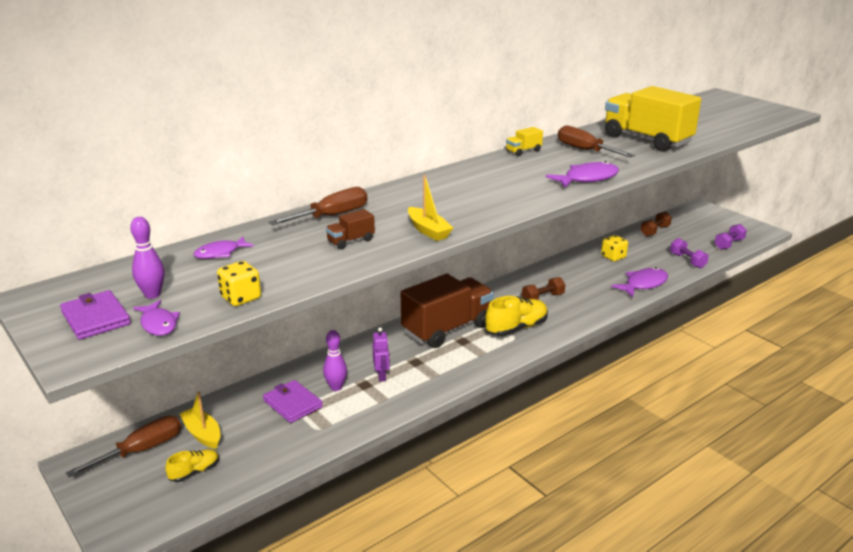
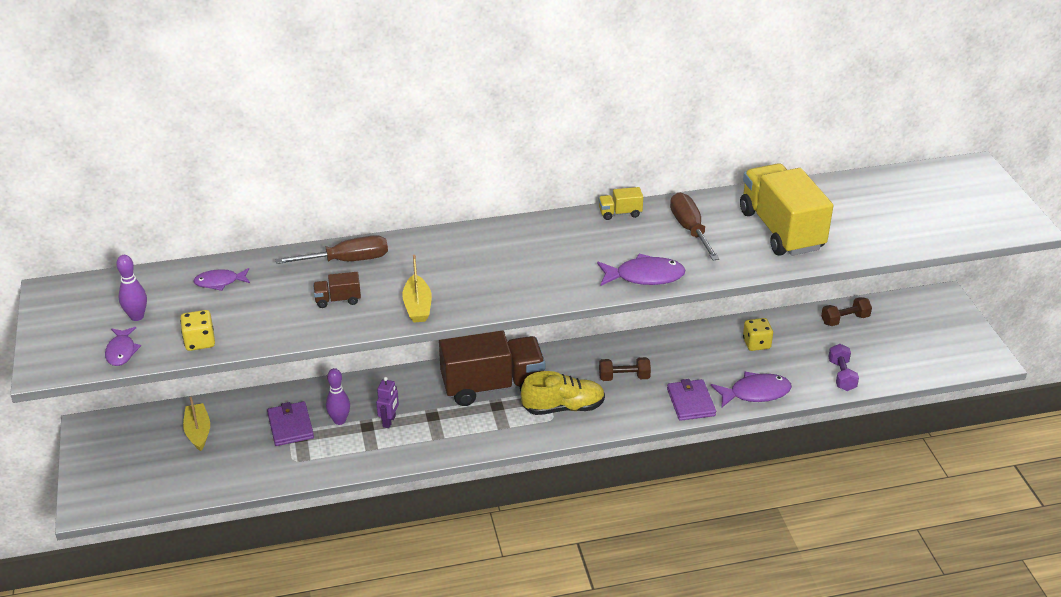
camera: 25 degrees right, 10 degrees up
purple wallet [60,290,131,340] -> purple wallet moved to [667,379,716,421]
brown screwdriver [66,416,181,477] -> none
yellow shoe [165,449,219,482] -> none
purple dumbbell [714,224,747,250] -> none

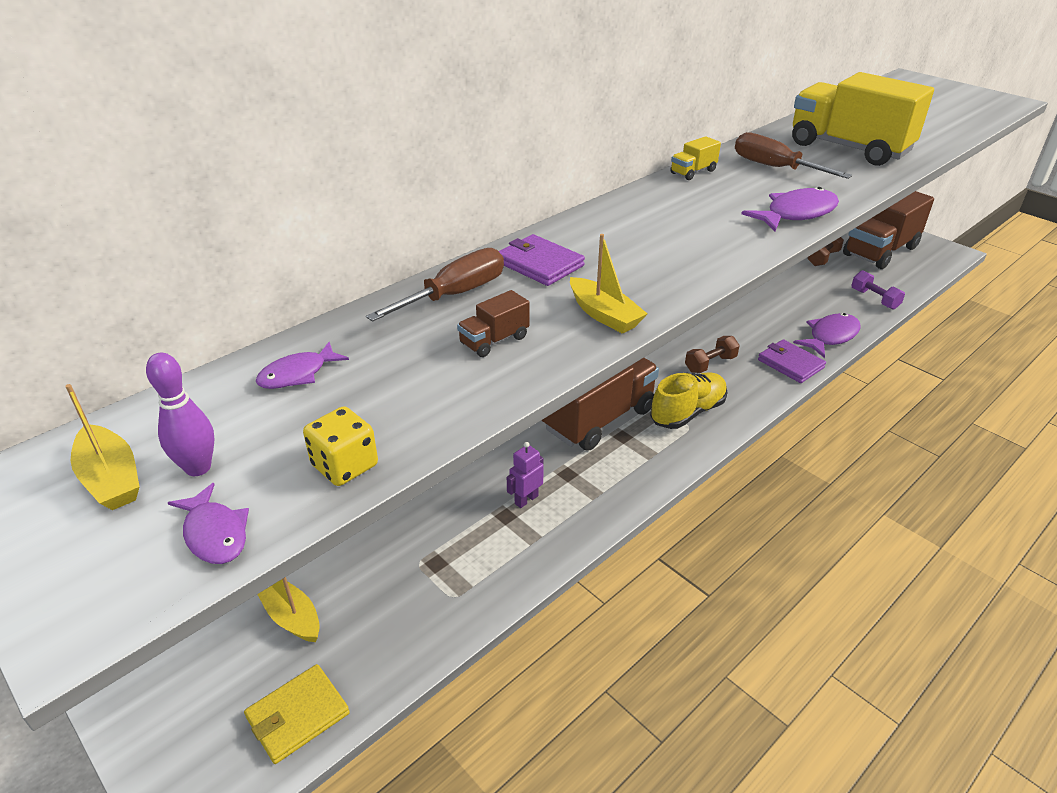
camera: 30 degrees left, 0 degrees up
purple wallet [267,401,314,446] -> purple wallet moved to [499,234,585,286]
purple bowling pin [326,368,350,425] -> none
purple robot [376,377,399,428] -> purple robot turned 120 degrees counterclockwise [507,442,544,508]
yellow dice [743,318,773,351] -> none
none -> yellow boat [65,384,140,510]
none -> yellow wallet [244,664,350,764]
none -> brown truck [843,191,934,269]

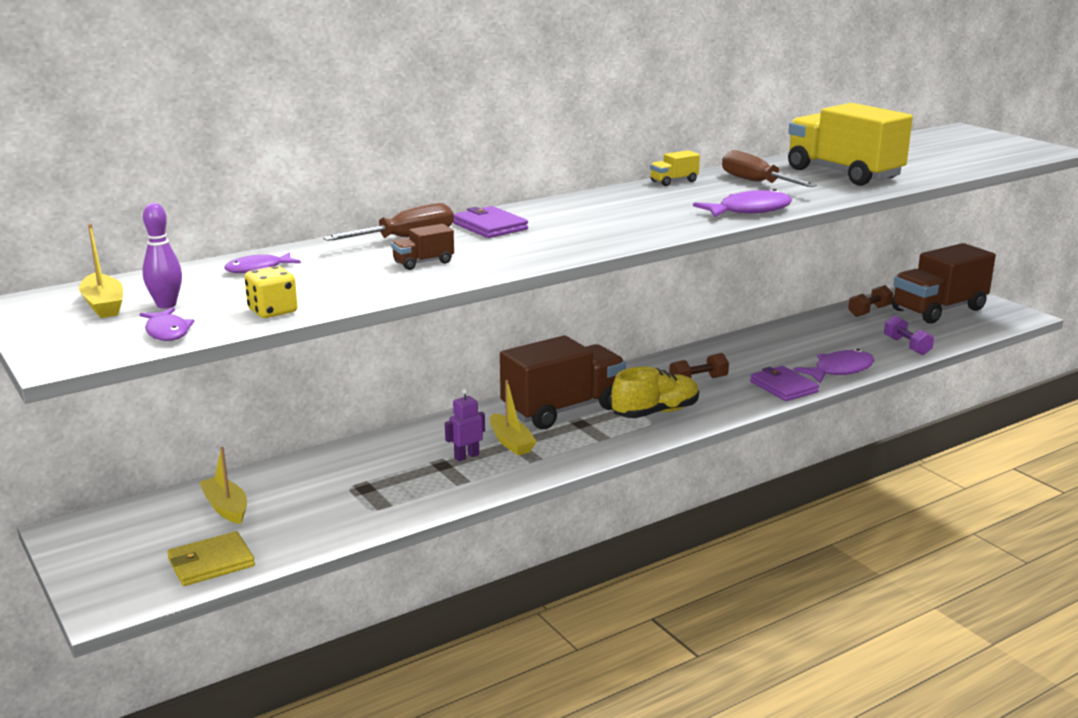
camera: 10 degrees right, 15 degrees down
yellow boat [570,234,647,334] -> yellow boat moved to [490,380,537,455]

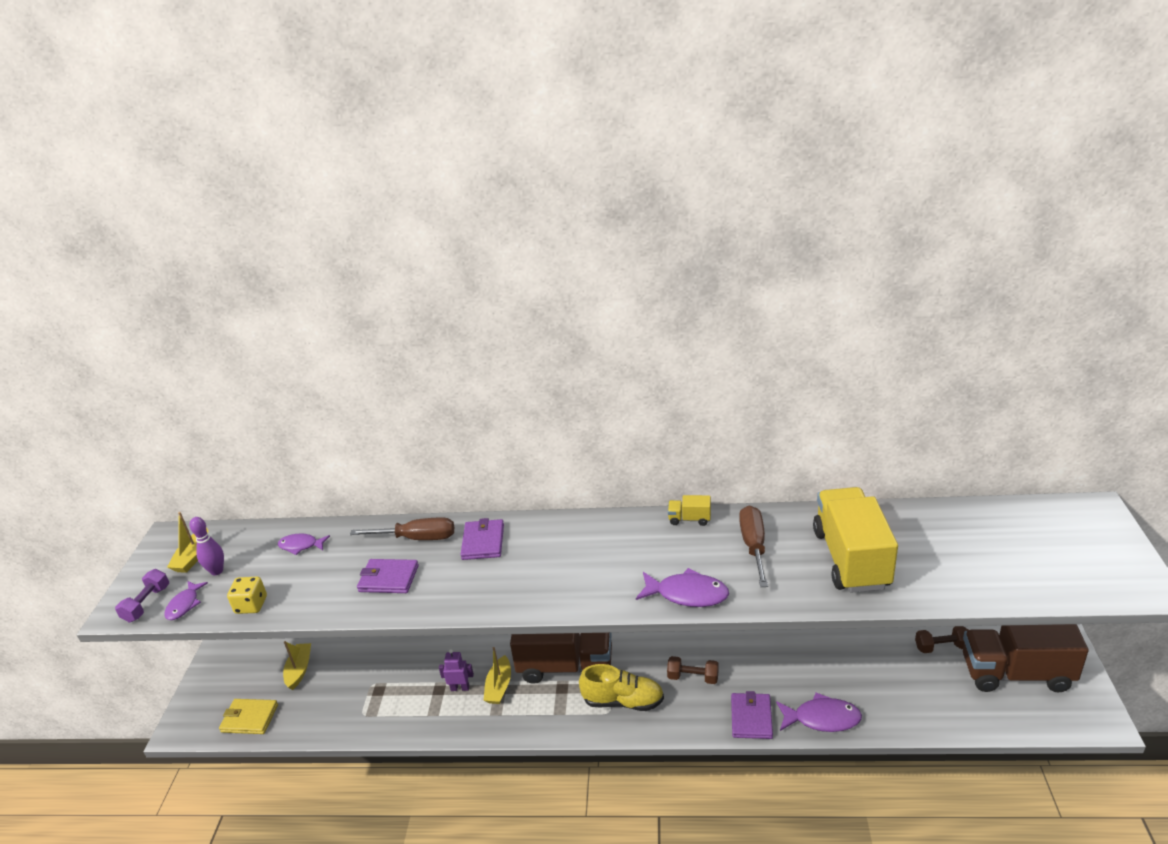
camera: 40 degrees right, 10 degrees up
brown truck [391,224,454,270] -> purple wallet [357,559,419,593]
purple dumbbell [884,316,934,355] -> purple dumbbell moved to [115,569,169,622]

